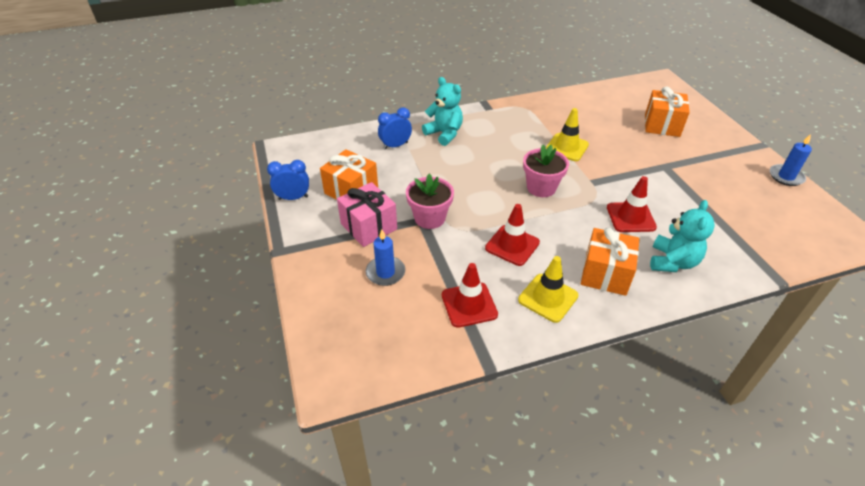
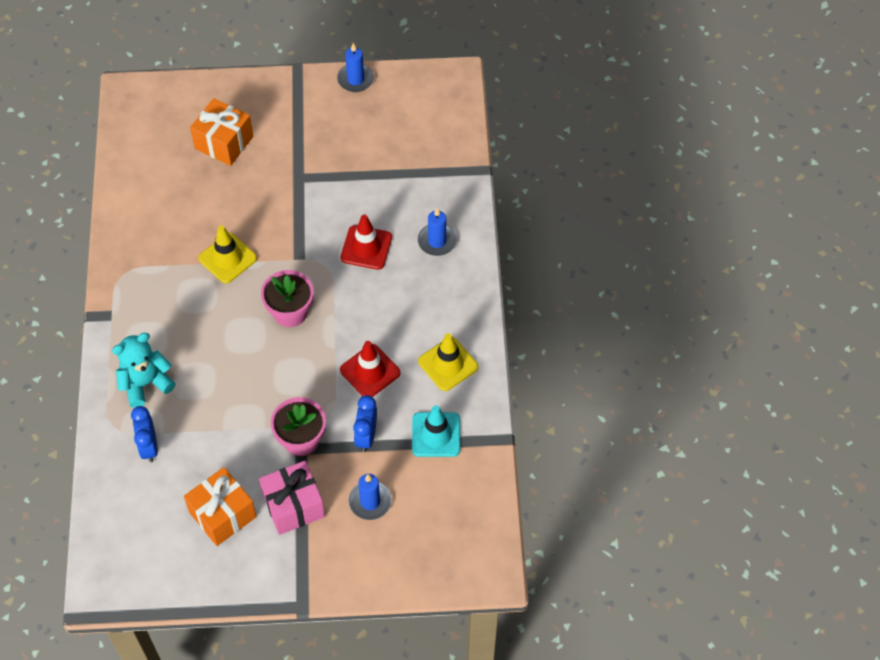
camera: 75 degrees left, 15 degrees up
blue clock [267,160,309,200] -> blue clock moved to [353,395,377,452]
red traffic cone [442,263,498,328] -> turquoise traffic cone [412,405,460,457]
orange gift [581,228,640,296] -> none
turquoise teddy bear [650,200,715,272] -> blue candle [418,208,457,256]

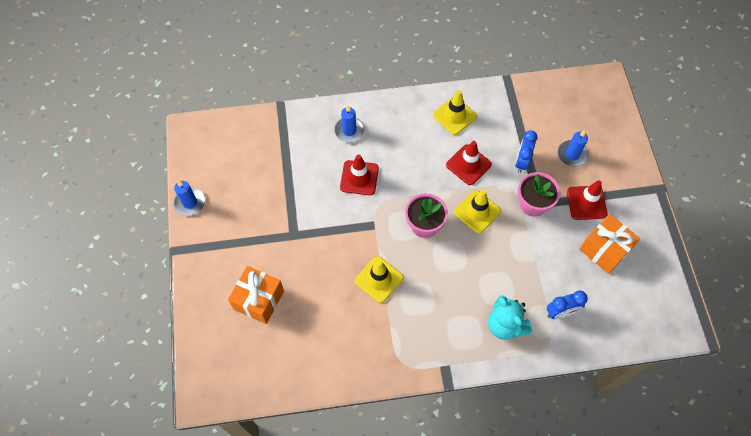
camera: 95 degrees left, 5 degrees up
pink gift [259,461,325,535] -> red traffic cone [567,180,608,220]
blue clock [353,395,377,452] -> blue clock turned 105 degrees clockwise [515,130,538,173]
turquoise traffic cone [412,405,460,457] -> none
none -> yellow traffic cone [454,190,501,234]

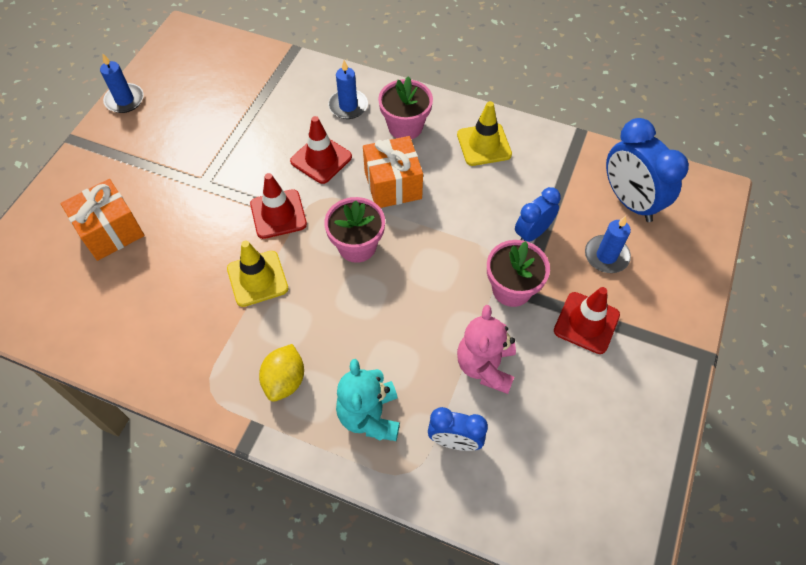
camera: 30 degrees right, 5 degrees down
red traffic cone [446,141,492,185] -> red traffic cone moved to [250,173,307,239]
yellow traffic cone [454,190,501,234] -> none
orange gift [579,214,640,274] -> orange gift moved to [363,136,423,208]
none -> yellow lemon [259,344,304,402]
none -> pink flower pot [378,76,433,139]
none -> pink teddy bear [457,305,516,394]
none -> blue clock [606,118,689,222]

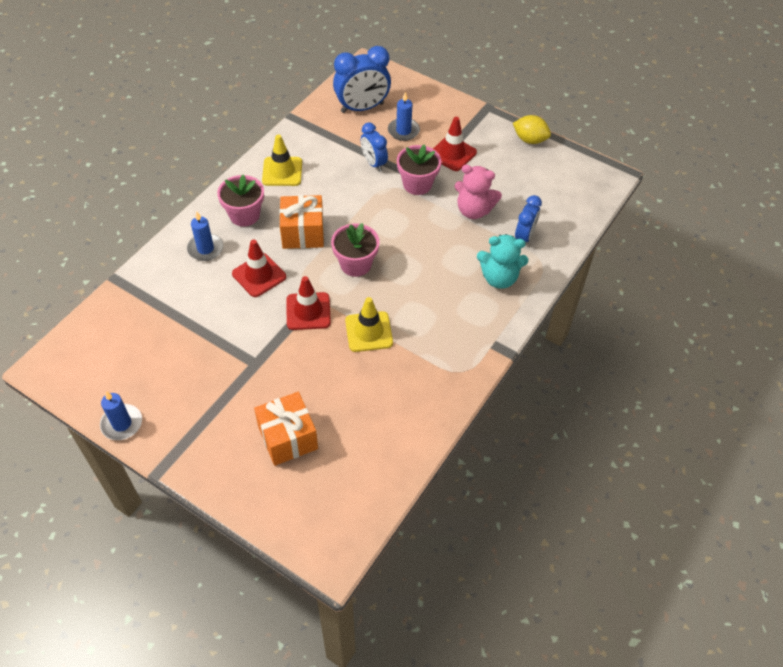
camera: 80 degrees left, 5 degrees down
yellow lemon [259,344,304,402] -> yellow lemon moved to [513,115,551,144]

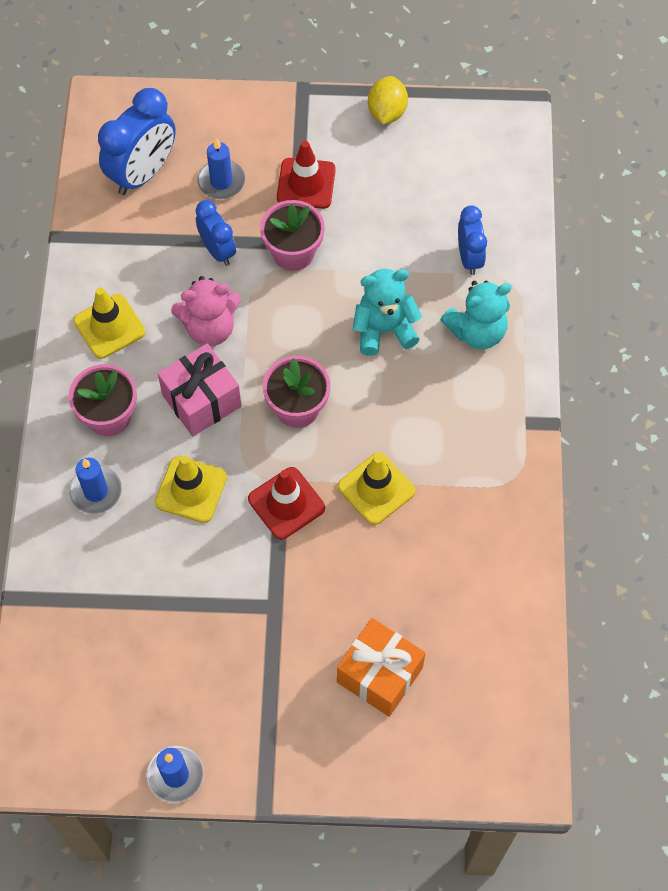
camera: 30 degrees left, 10 degrees up
red traffic cone [232,239,286,297] -> yellow traffic cone [155,456,227,523]
orange gift [279,195,324,249] -> pink gift [158,343,242,436]
blue clock [361,122,388,172] -> blue clock turned 150 degrees counterclockwise [195,200,236,266]
pink teddy bear [454,165,502,219] -> pink teddy bear moved to [171,276,241,346]
yellow lemon [513,115,551,144] -> yellow lemon turned 75 degrees counterclockwise [368,76,408,125]
none -> turquoise teddy bear [353,269,422,356]

